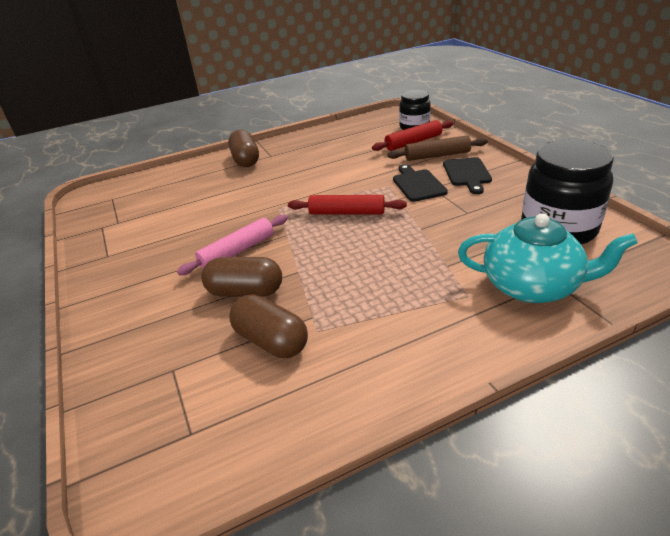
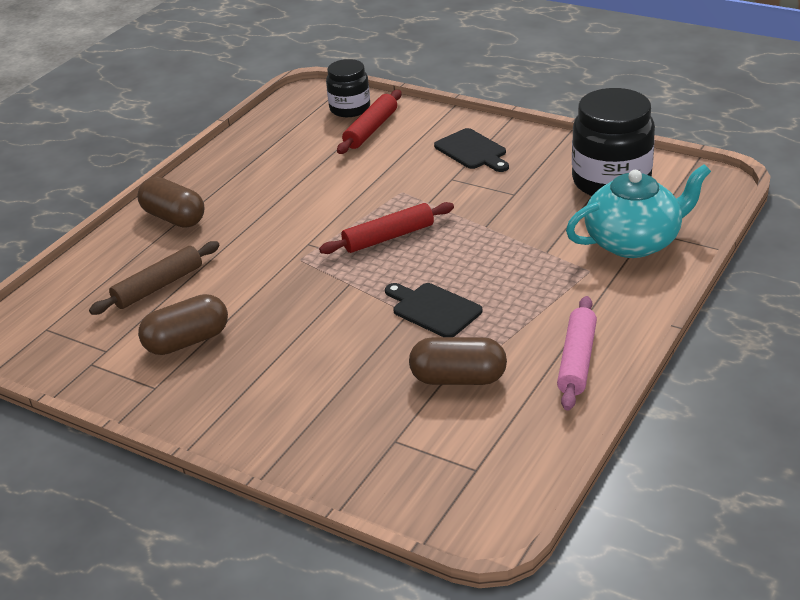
camera: 35 degrees left, 0 degrees up
pink rolling pin [177,215,288,275] -> pink rolling pin moved to [557,296,597,411]
brown capsule [201,257,282,297] -> brown capsule moved to [138,294,228,355]
brown rolling pin [387,136,488,161] -> brown rolling pin moved to [89,241,220,315]
black cutting board [393,164,448,202] -> black cutting board moved to [385,283,482,337]

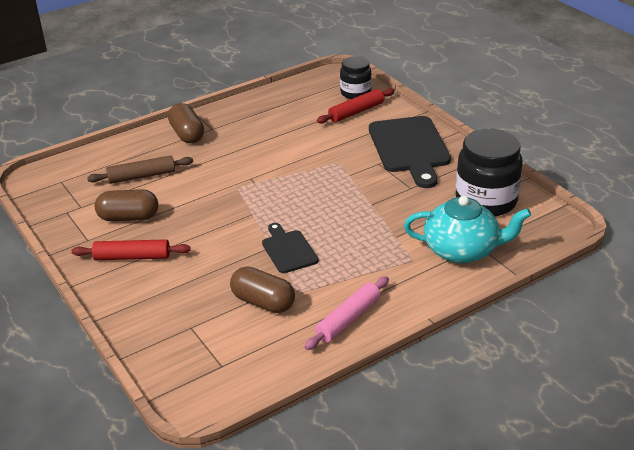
camera: 25 degrees right, 0 degrees up
red rolling pin [319,202,454,254] -> red rolling pin moved to [71,239,191,260]
black cutting board [434,128,509,172] -> black cutting board [369,116,451,188], size x1.82

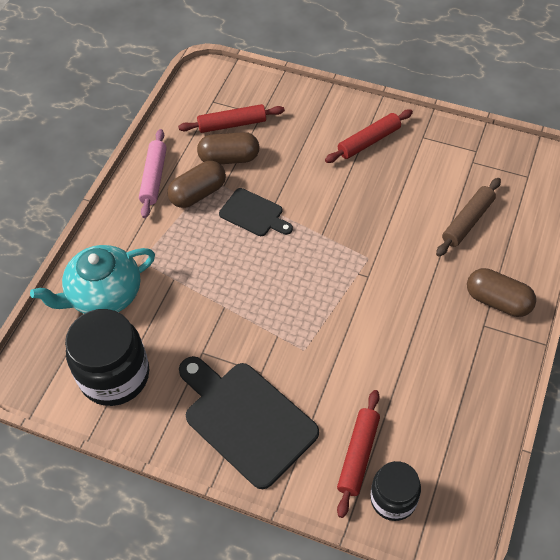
camera: 145 degrees right, 20 degrees up
brown capsule [95,189,158,221] -> brown capsule moved to [167,161,226,208]
none -> red rolling pin [178,104,285,133]

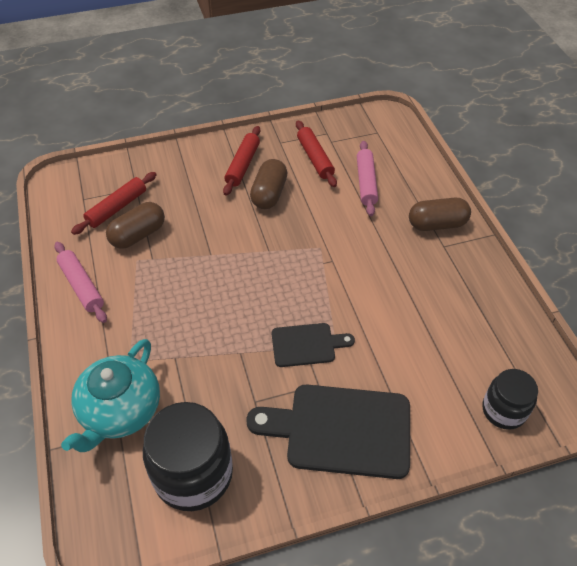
camera: 40 degrees left, 5 degrees down
brown capsule [167,161,226,208] -> brown capsule moved to [250,159,287,209]
black cutting board [219,188,293,236] -> black cutting board moved to [272,323,355,367]
red rolling pin [337,390,380,518] -> red rolling pin moved to [296,120,337,187]
brown rolling pin [436,178,501,257] -> pink rolling pin [357,141,378,216]

